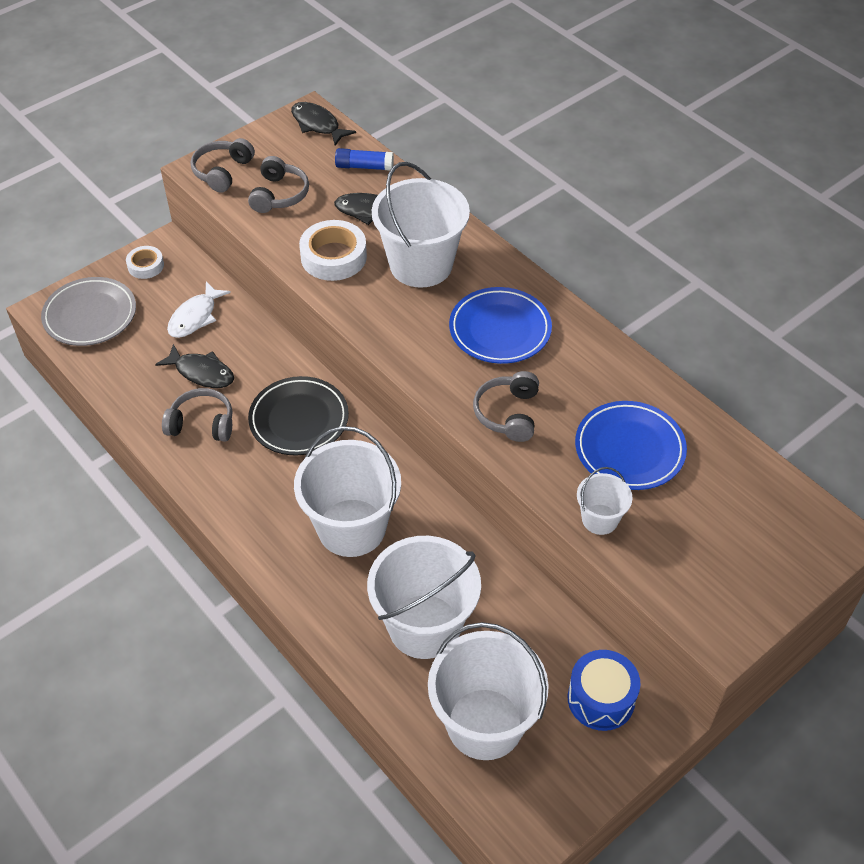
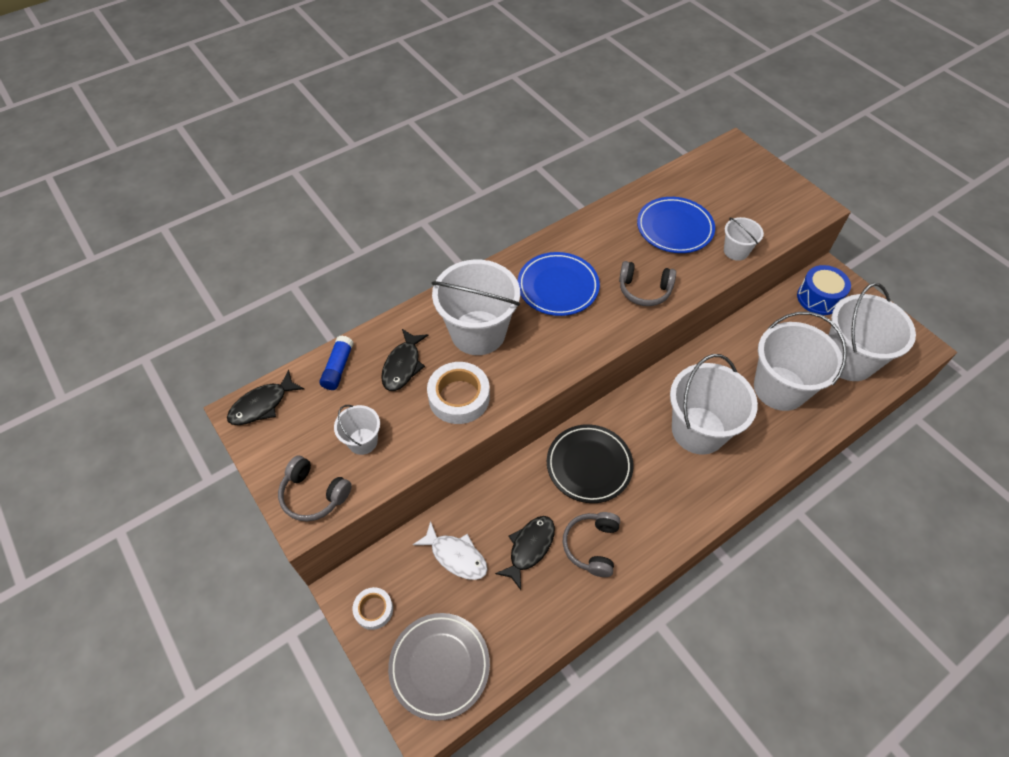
camera: 85 degrees left, 5 degrees up
grey headphones [248,156,309,213] -> white bucket [334,405,380,455]

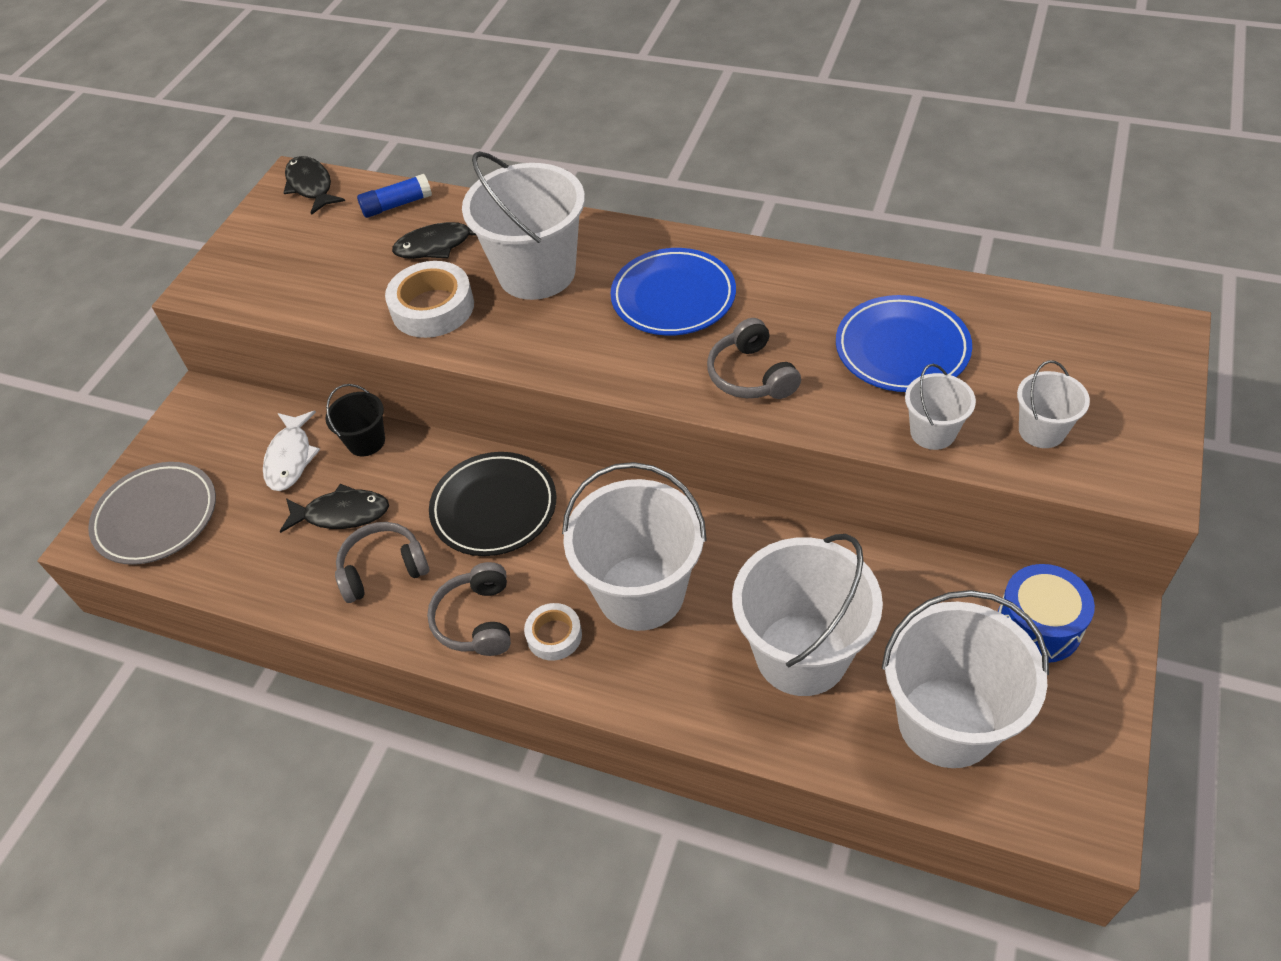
camera: 60 degrees right, 5 degrees down
black fish [227,370,304,425] -> black fish turned 45 degrees clockwise [284,156,345,215]
grey headphones [278,456,352,522] -> grey headphones moved to [427,562,511,656]
white bucket [334,405,380,455] -> white bucket moved to [1017,360,1090,448]
white tape [353,587,393,630] -> white tape moved to [524,603,582,661]
none -> black bucket [325,384,385,456]

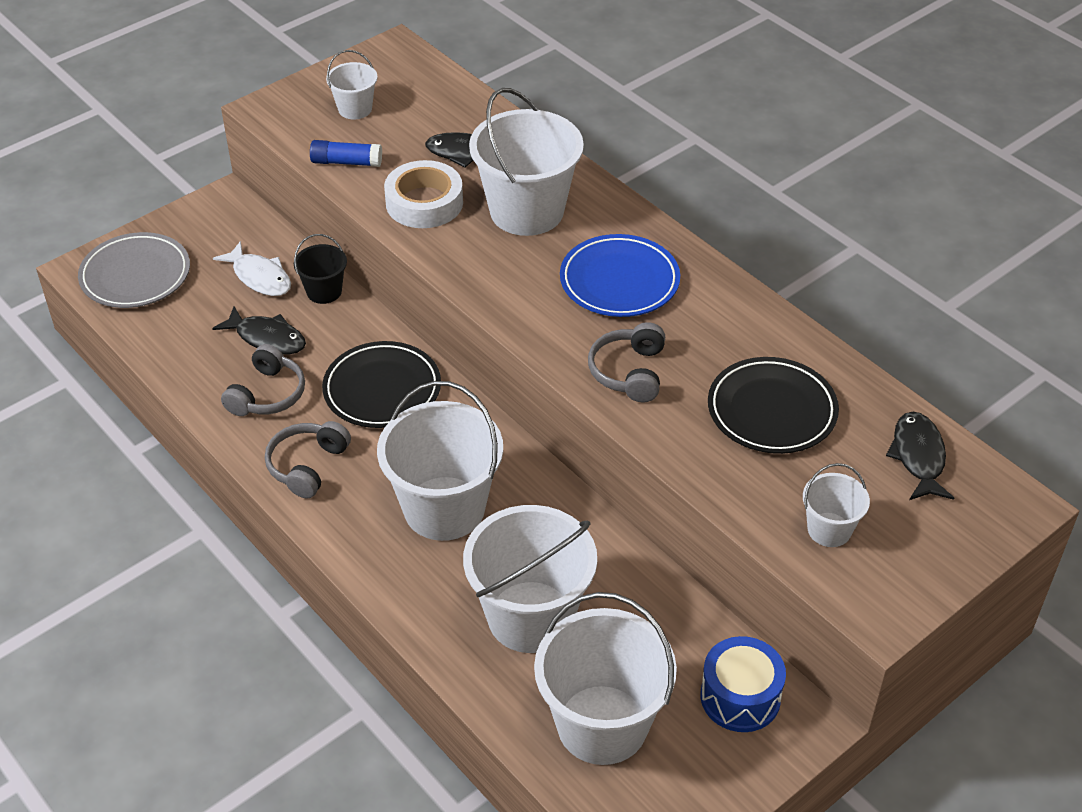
camera: 25 degrees right, 5 degrees down
white fish [263,411,320,491] -> white fish turned 75 degrees counterclockwise [213,241,291,296]
black fish [284,156,345,215] -> black fish moved to [886,412,954,500]
grey headphones [335,522,429,603] -> grey headphones turned 105 degrees clockwise [221,344,305,416]
blue glue stick [357,174,432,218] -> blue glue stick moved to [310,140,382,167]
white tape [524,603,582,661] -> none
blue plate [836,295,972,392] -> black plate [708,357,839,454]
white bucket [905,364,976,450] -> white bucket moved to [326,50,378,119]

